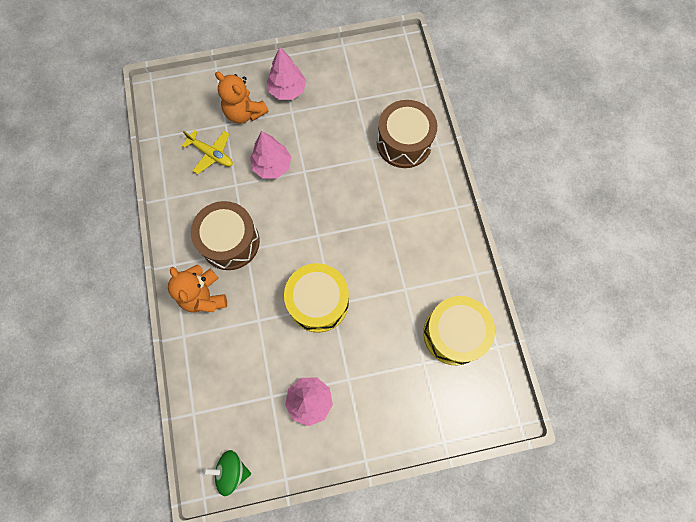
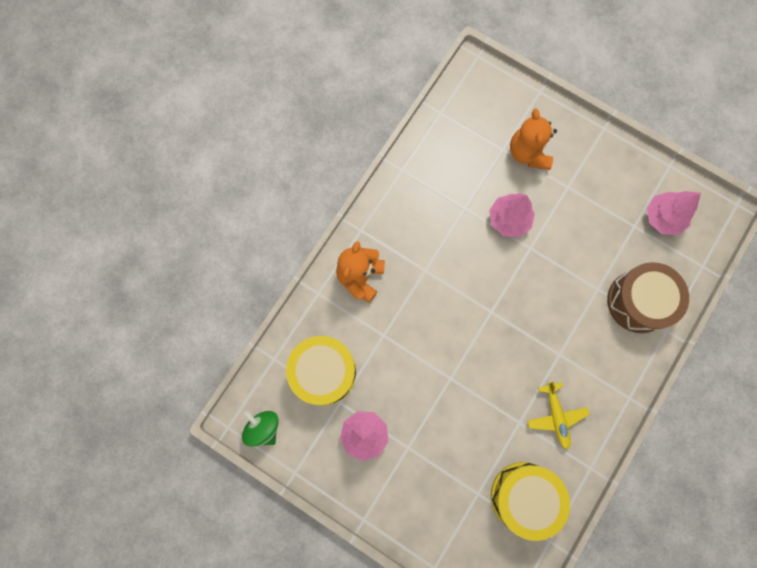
camera: 45 degrees right, 5 degrees up
yellow plane [182,130,233,174] -> yellow plane moved to [527,382,590,450]
brown drum [191,201,260,270] -> none
pink tree [267,47,306,100] -> pink tree moved to [647,191,701,235]
yellow drum [284,263,349,333] -> yellow drum moved to [286,336,356,405]

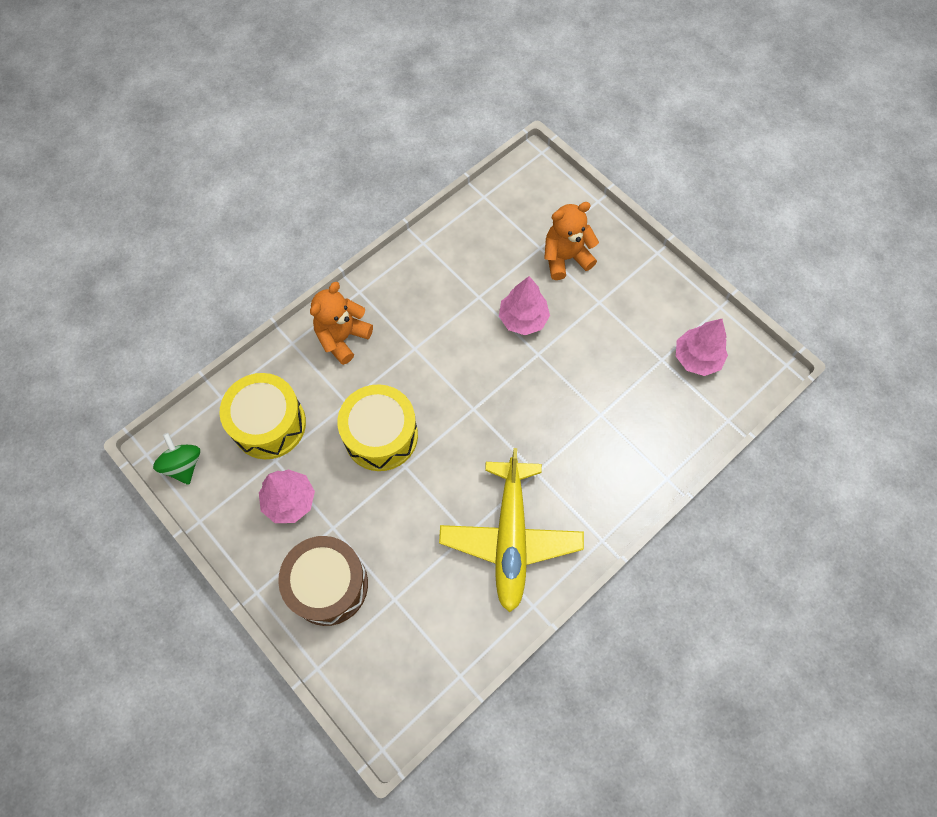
camera: 15 degrees right, 10 degrees down
yellow drum [491,462,570,541] -> yellow drum moved to [337,384,418,471]
orange teddy bear [510,108,557,170] -> orange teddy bear turned 60 degrees clockwise [544,202,599,280]
yellow plane [527,382,590,450] -> yellow plane [439,448,584,612], size x1.94
brown drum [607,262,689,333] -> brown drum moved to [278,536,368,626]

